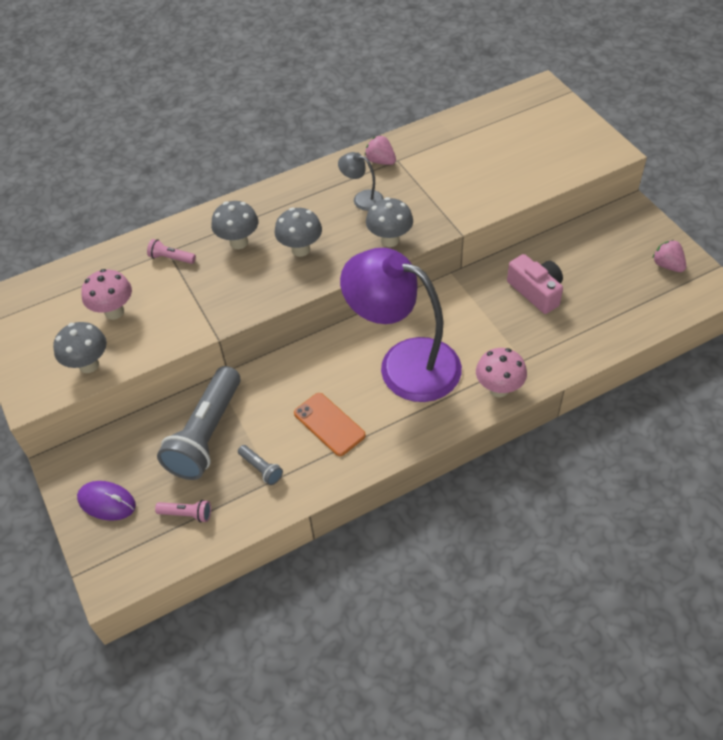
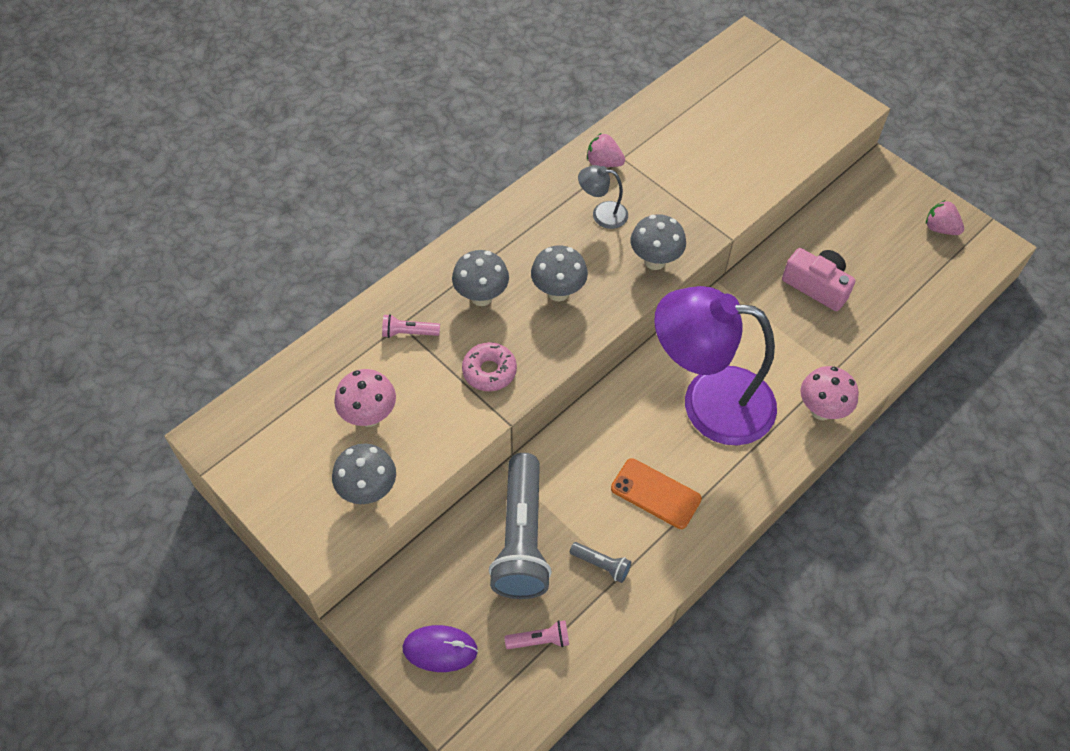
camera: 20 degrees left, 5 degrees up
none -> pink donut [462,342,517,391]

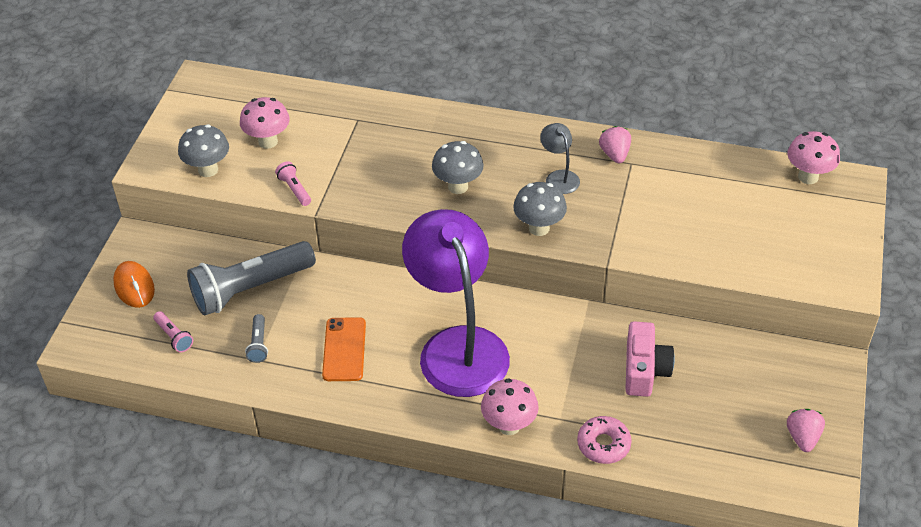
camera: 60 degrees right, 10 degrees down
pink flashlight [382,314,440,338] -> pink flashlight moved to [275,161,311,206]
purple mouse [402,625,478,672] -> orange mouse [113,261,155,308]
grey mushroom [452,250,509,306] -> none
pink donut [462,342,517,391] -> pink donut moved to [577,416,632,464]
none -> pink mushroom [788,131,840,184]

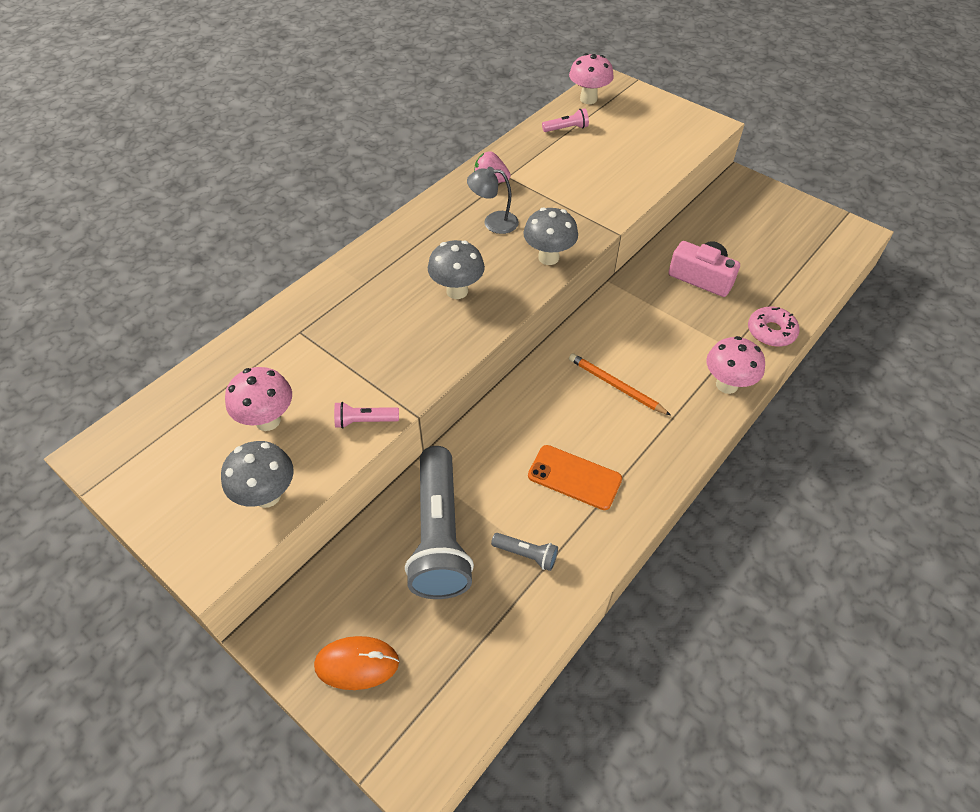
camera: 65 degrees left, 5 degrees up
pink flashlight [153,311,193,353] -> pink flashlight moved to [542,108,589,132]
purple lamp [402,209,510,397] -> orange pencil [569,353,671,415]
pink strawberry [787,409,825,452] -> none

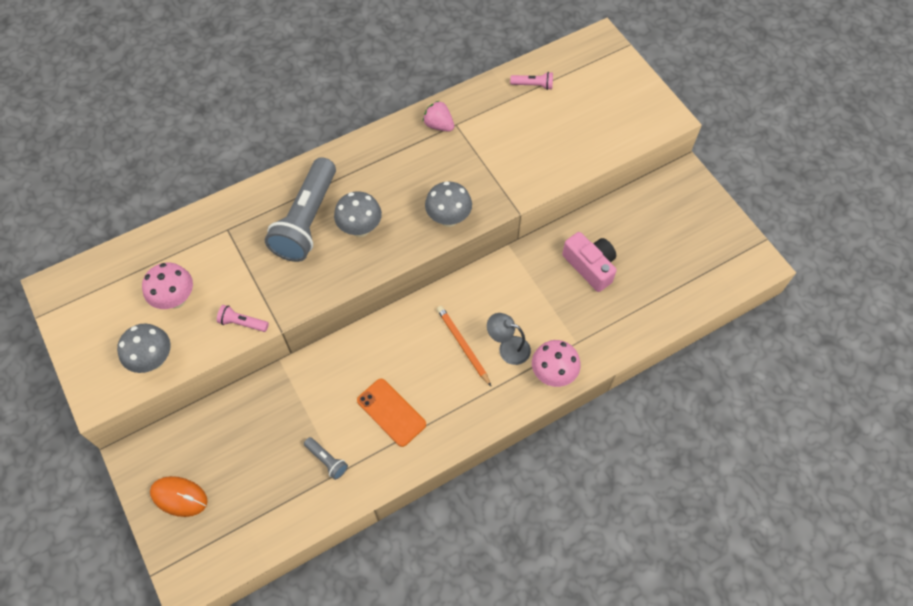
camera: 20 degrees right, 10 degrees up
grey flashlight [405,446,474,599] -> grey flashlight moved to [265,157,336,262]
grey lamp [467,167,519,234] -> grey lamp moved to [487,313,531,365]
pink mushroom [569,53,614,104] -> none
pink donut [748,307,799,347] -> none

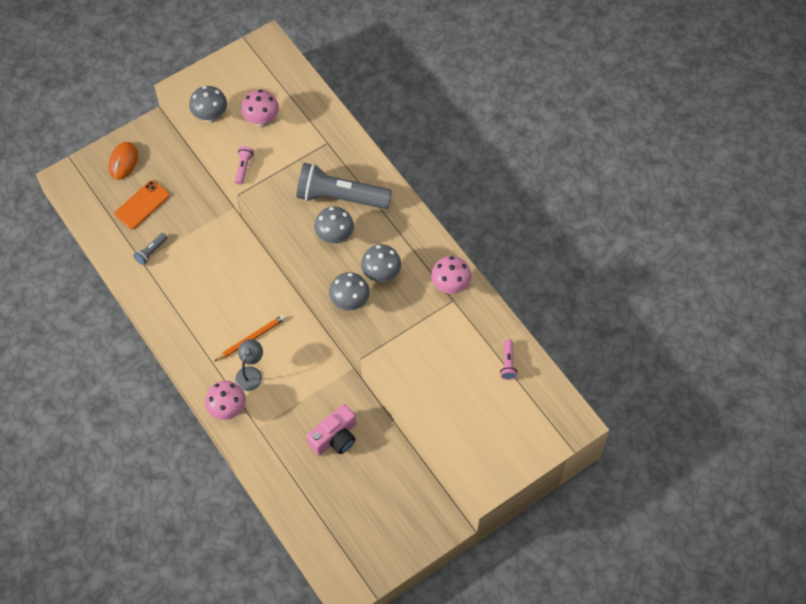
camera: 85 degrees right, 0 degrees up
orange phone [357,379,426,447] -> orange phone moved to [114,180,170,229]
pink strawberry [423,101,454,132] -> pink mushroom [431,256,472,294]
none -> grey mushroom [361,244,401,282]

